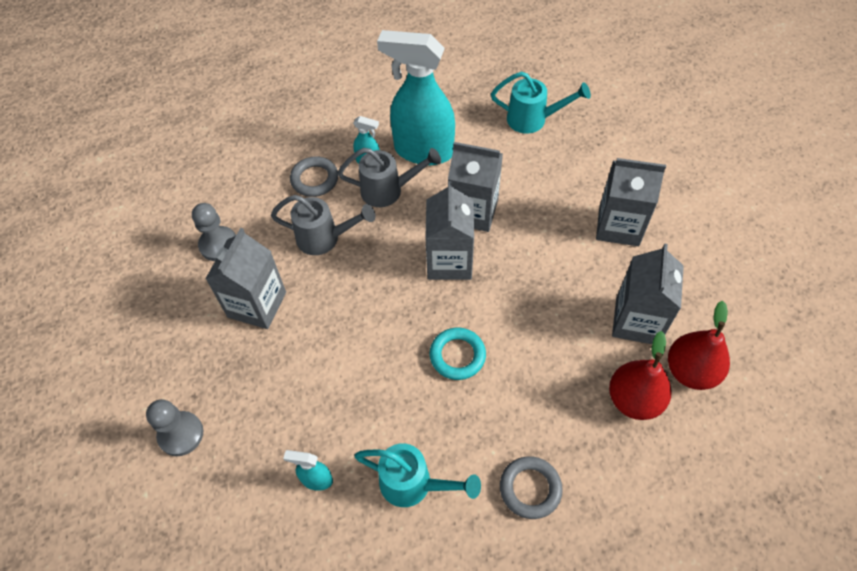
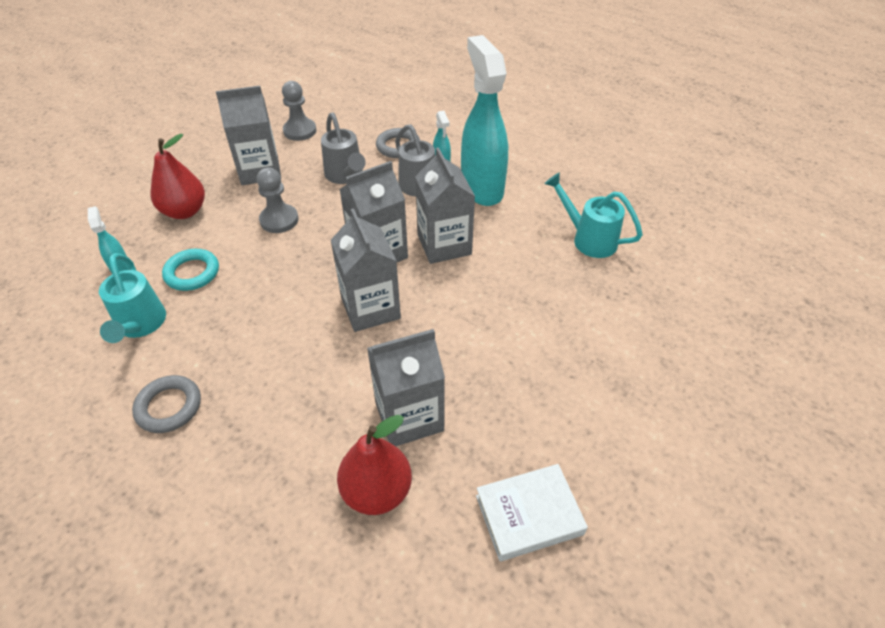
camera: 55 degrees right, 10 degrees down
grey pawn [146,399,204,456] -> grey pawn moved to [257,167,299,233]
turquoise ring [430,328,486,380] -> turquoise ring moved to [162,249,219,291]
turquoise watering can [491,71,591,134] -> turquoise watering can turned 150 degrees clockwise [544,172,643,258]
grey carton [596,158,666,246] -> grey carton moved to [331,208,401,332]
red pear [609,331,672,420] -> red pear moved to [150,134,205,219]
none -> white book [476,464,588,562]

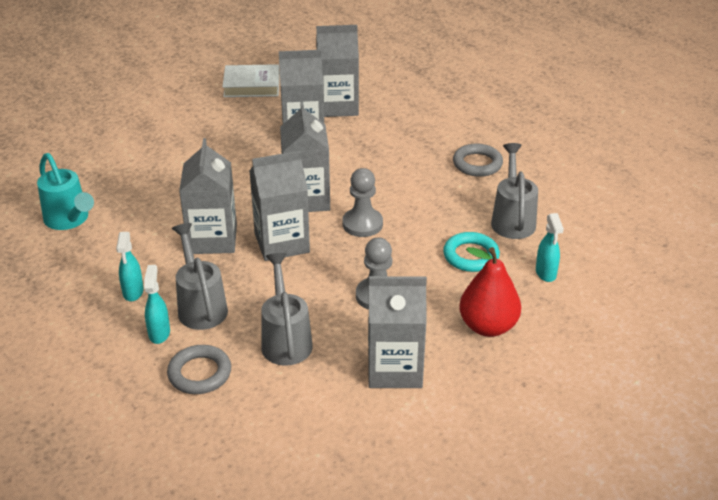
camera: 165 degrees left, 10 degrees down
turquoise watering can [99,253,166,343] -> grey watering can [491,143,538,239]
grey pawn [282,81,317,141] -> grey pawn moved to [342,168,383,237]
red pear [337,415,412,515] -> grey carton [316,25,359,117]
turquoise spray bottle [461,35,508,206] -> turquoise spray bottle [116,232,144,301], size x0.42

